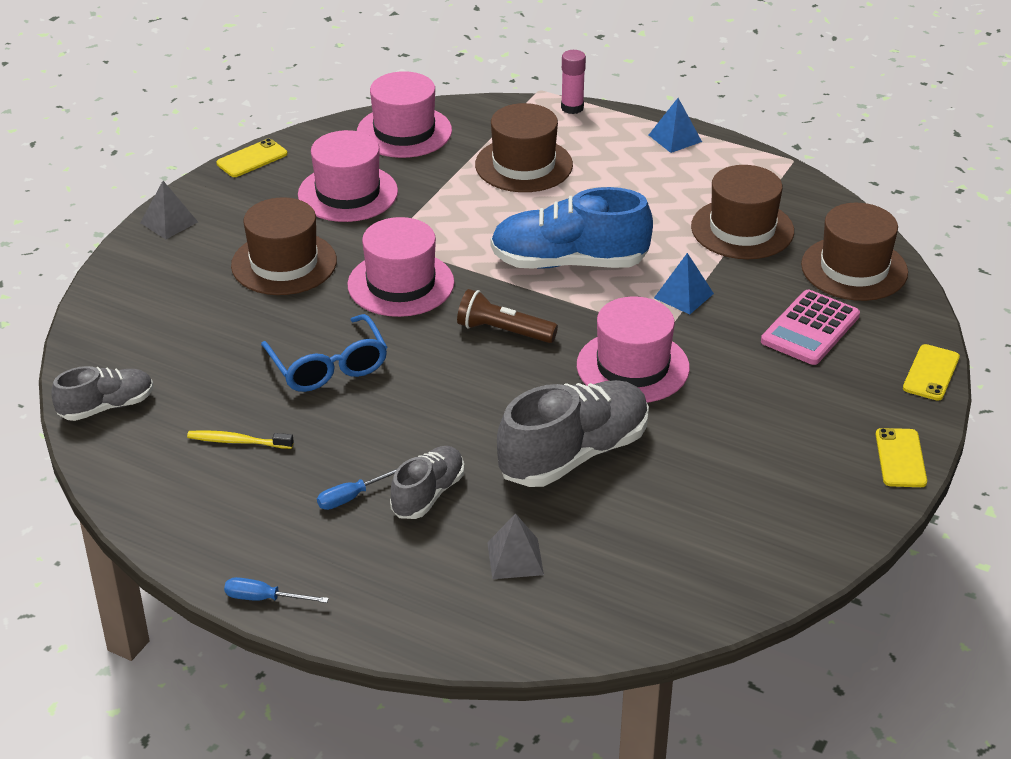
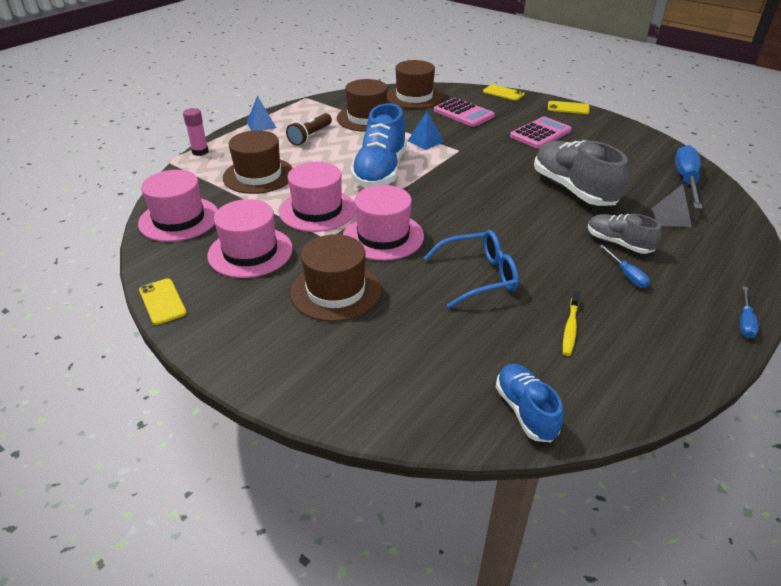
camera: 80 degrees left, 0 degrees up
grey shoe [51,366,153,421] -> blue shoe [496,364,563,442]
grey pyramid [140,181,198,239] -> none
brown flashlight [457,289,558,343] -> brown flashlight moved to [286,113,332,146]
pink hat [577,296,690,403] -> pink hat moved to [279,162,356,232]
none -> pink calculator [510,117,572,148]
none -> blue screwdriver [675,145,702,209]

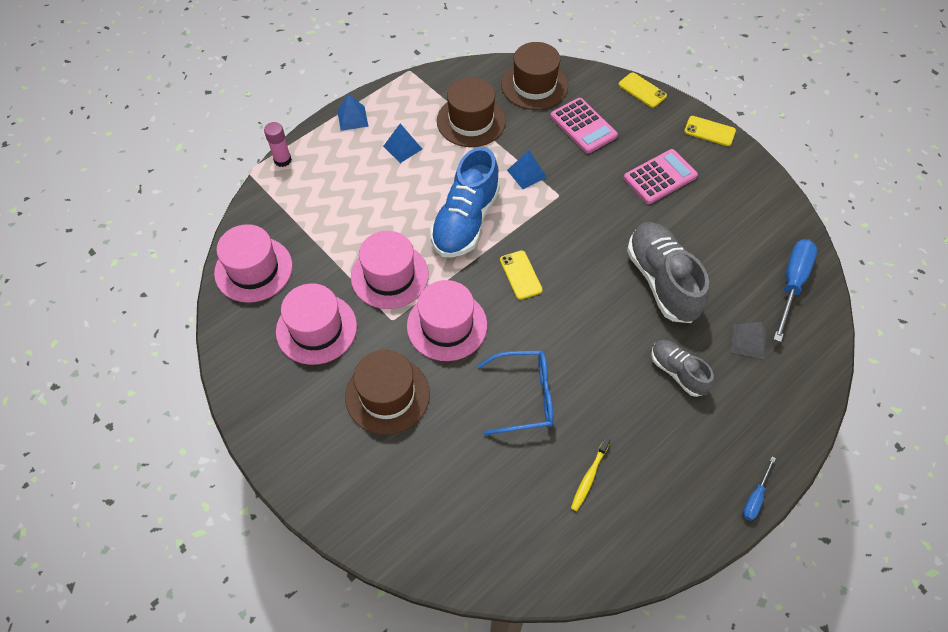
camera: 10 degrees right, 20 degrees up
yellow phone [139,278,187,325] -> yellow phone moved to [500,250,543,300]
brown hat [223,130,293,194] -> none
brown flashlight [286,113,332,146] -> blue pyramid [383,124,422,163]
blue shoe [496,364,563,442] -> none
blue screwdriver [599,244,650,288] -> none

